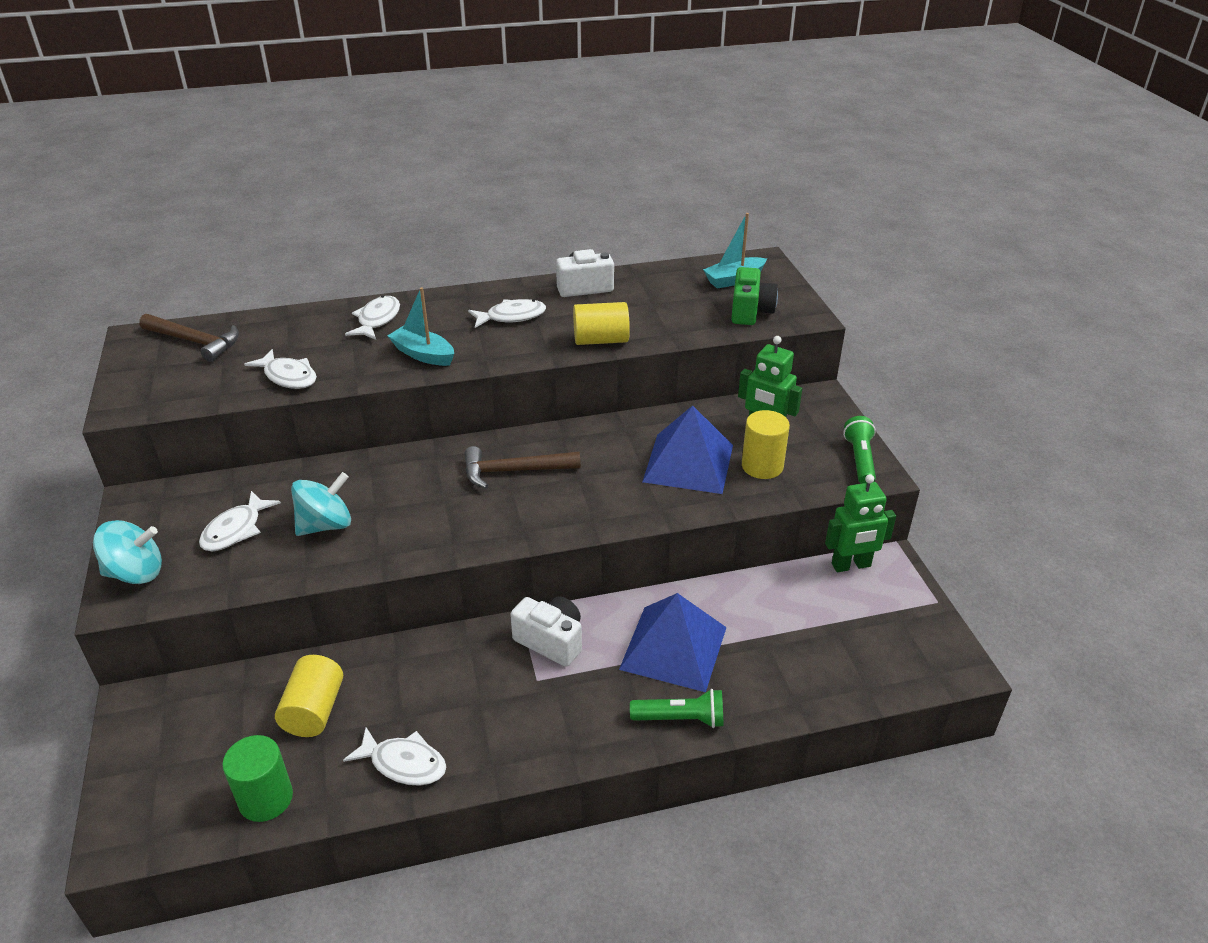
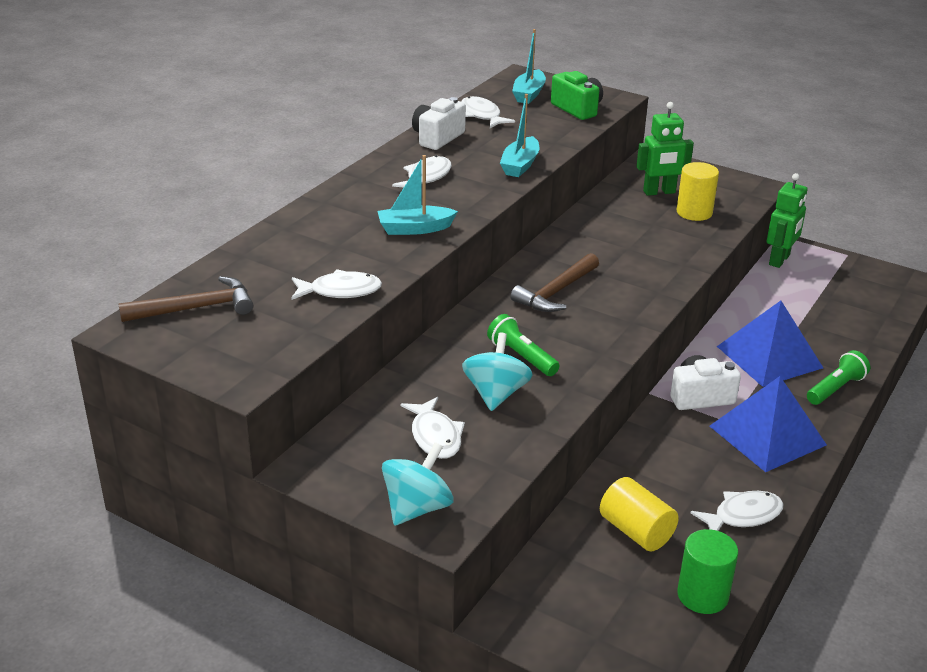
camera: 45 degrees left, 5 degrees down
white fish [345,296,400,340] -> white fish moved to [461,96,515,128]
yellow cylinder [573,302,630,345] -> turquoise boat [500,94,539,177]
blue pyramid [643,405,733,494] -> blue pyramid moved to [710,376,827,472]
green flashlight [843,416,876,484] -> green flashlight moved to [487,314,560,376]

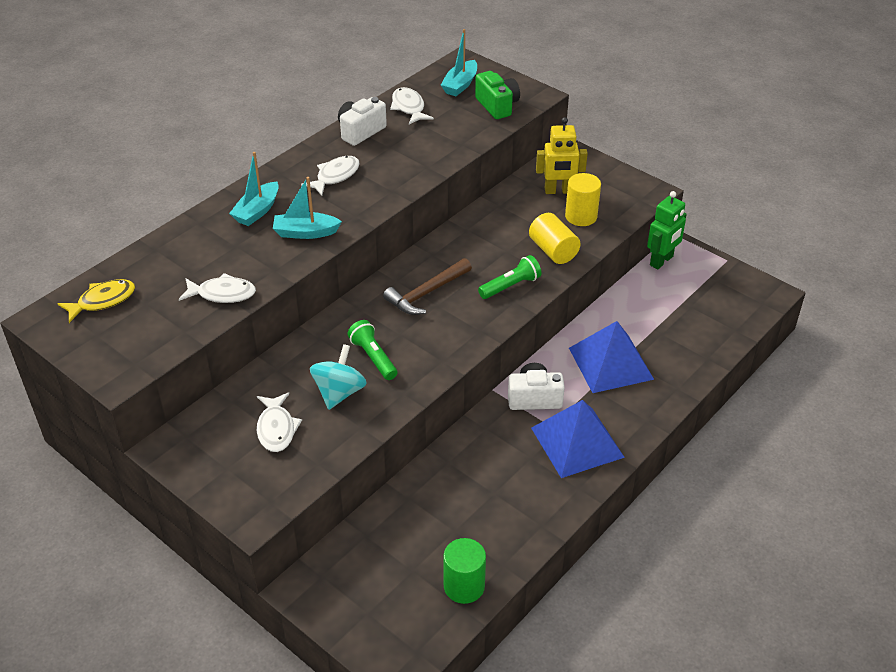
camera: 10 degrees right, 10 degrees up
brown hammer [118,276,253,322] -> yellow fish [57,279,135,323]
turquoise spinning top [382,442,454,525] -> none
turquoise boat [500,94,539,177] -> turquoise boat moved to [229,152,279,226]
yellow cylinder [600,477,679,551] -> yellow cylinder moved to [529,213,581,264]
green robot [636,102,694,196] -> yellow robot [536,117,588,194]
white fish [691,491,784,531] -> none
green flashlight [807,350,870,405] -> green flashlight moved to [478,255,542,299]

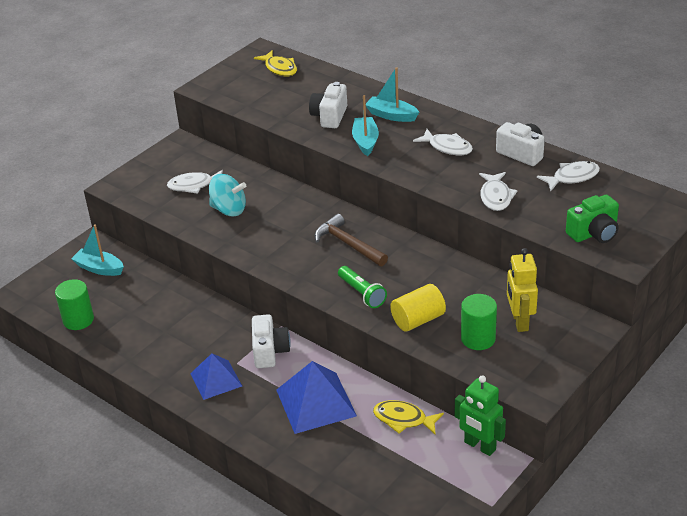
camera: 90 degrees right, 5 degrees down
white fish [179,273,256,303] -> white fish moved to [479,172,518,211]
green flashlight [347,320,398,380] -> none
turquoise boat [441,29,477,96] -> turquoise boat moved to [71,224,124,276]
blue pyramid [531,400,625,478] -> blue pyramid [190,353,242,400], size x0.65
yellow cylinder [565,173,601,226] -> green cylinder [461,294,497,350]
none -> white camera [309,82,347,128]
none -> yellow fish [373,400,444,435]

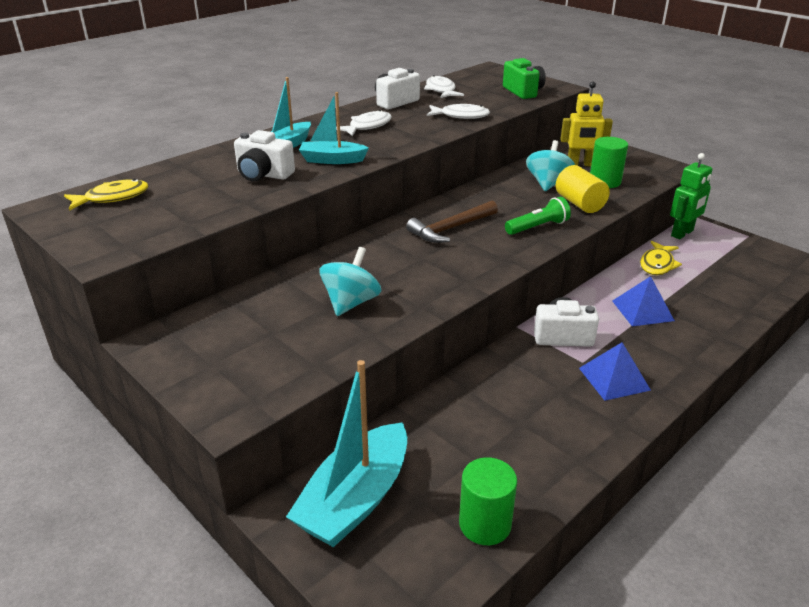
camera: 85 degrees left, 5 degrees down
turquoise boat [71,224,124,276] -> turquoise boat [286,360,407,547], size x1.67
white fish [167,170,223,194] -> none
blue pyramid [276,361,357,434] -> blue pyramid [612,276,675,326], size x0.65
none -> turquoise spinning top [526,140,575,191]

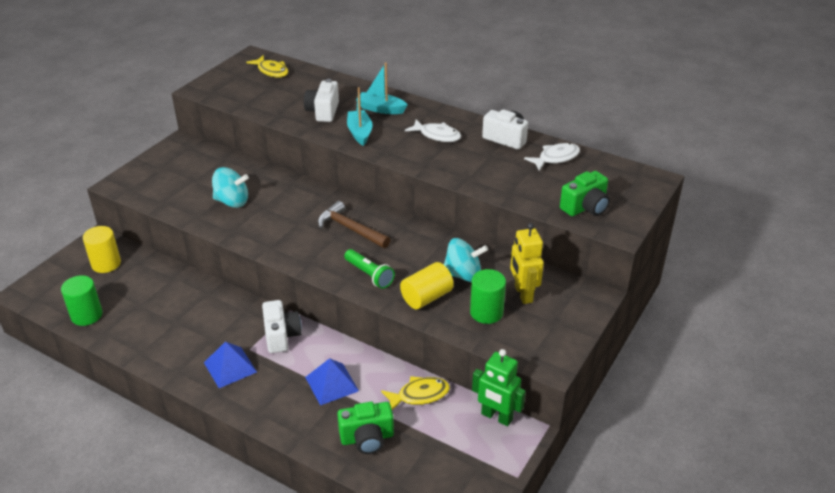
camera: 75 degrees right, 5 degrees up
turquoise boat [286,360,407,547] -> yellow cylinder [83,226,121,273]
white fish [427,104,490,119] -> none
yellow fish [640,241,682,275] -> yellow fish turned 150 degrees clockwise [381,376,450,410]
none -> green camera [337,402,394,454]

